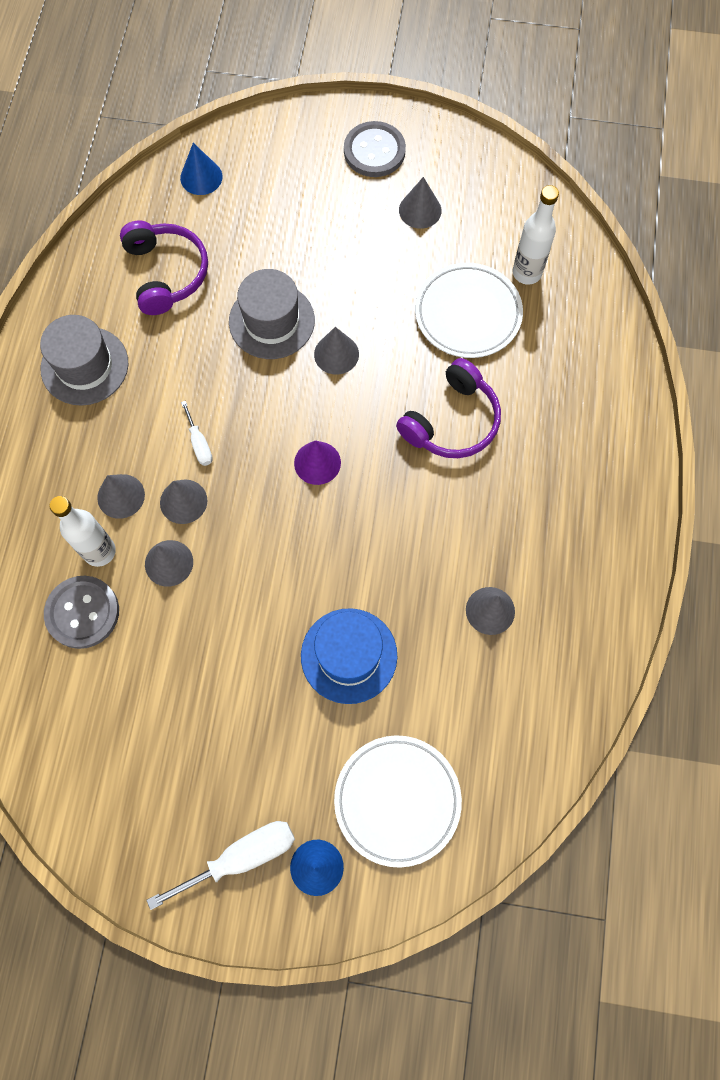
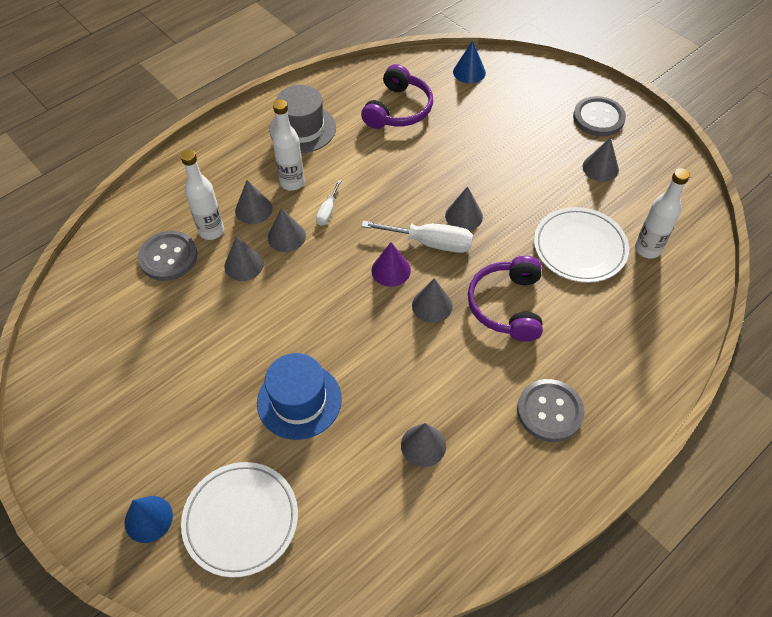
camera: 40 degrees right, 15 degrees down
white screwdriver [146,821,295,910] -> white screwdriver moved to [361,221,473,253]
grey hat [229,269,315,359] -> none
purple headphones [396,358,501,458] -> purple headphones turned 105 degrees clockwise [468,256,543,342]
none -> white bottle [272,99,305,191]
none -> grey cone [412,278,453,323]
none -> grey button [517,379,585,442]

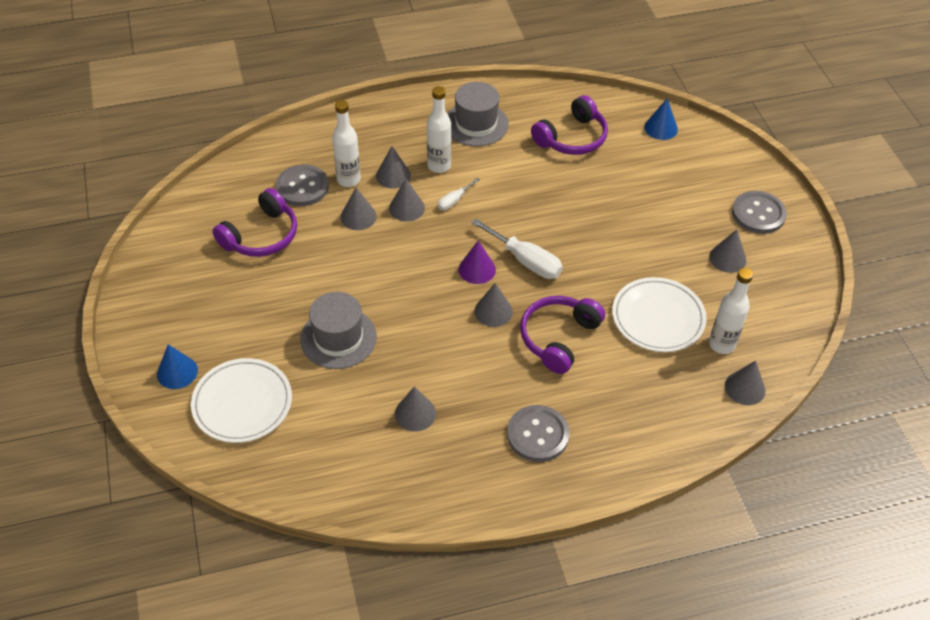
camera: 25 degrees right, 5 degrees down
blue hat [257,353,342,440] -> grey hat [300,292,377,369]
grey cone [445,186,483,231] -> grey cone moved to [725,361,766,405]
none -> purple headphones [212,188,297,257]

